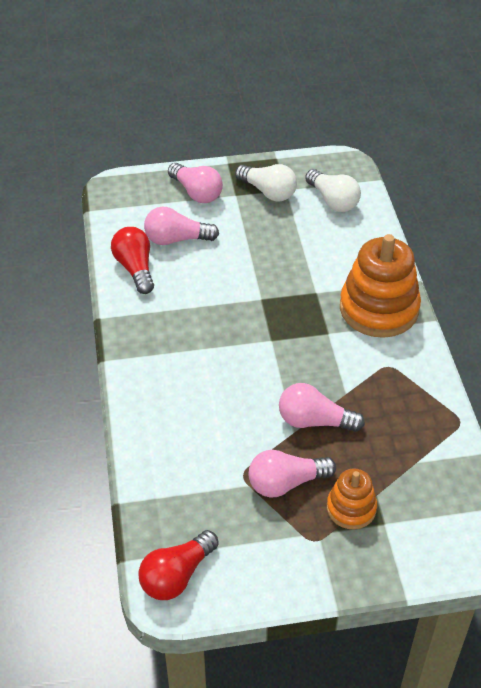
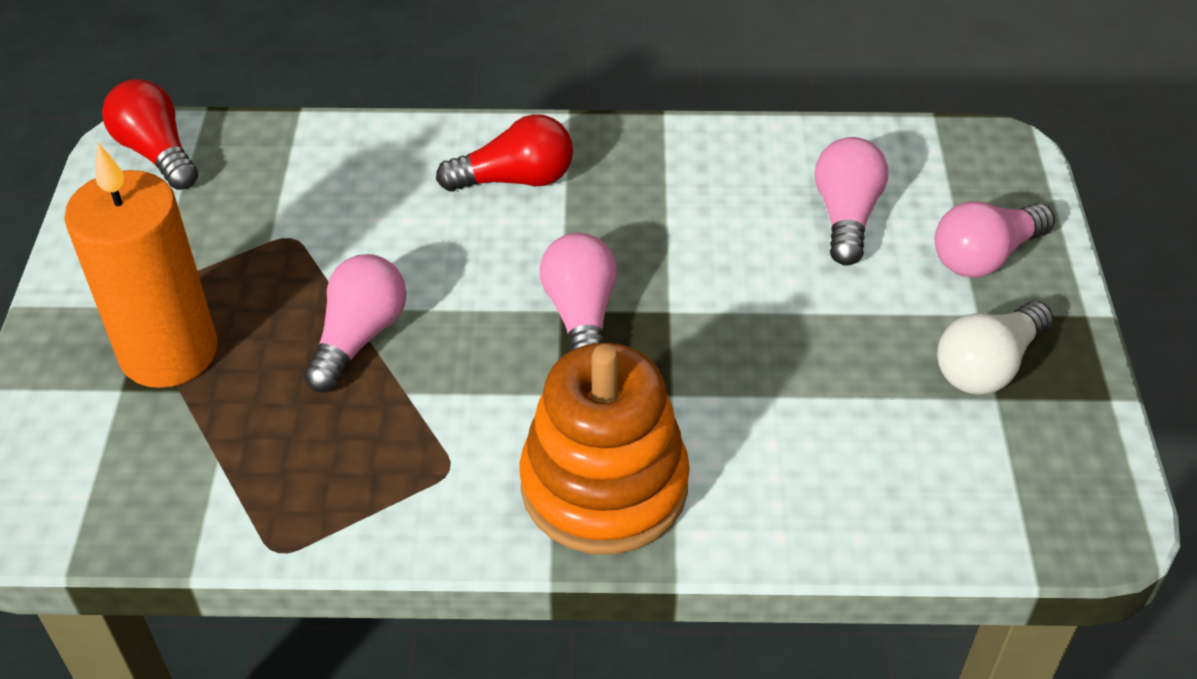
camera: 100 degrees right, 0 degrees up
red light bulb [111,227,154,294] -> red light bulb moved to [436,114,573,192]
pink light bulb [249,450,336,498] -> pink light bulb moved to [539,233,617,351]
white light bulb [305,169,361,212] -> none
orange stacking toy [327,468,377,530] -> orange candle [64,143,218,388]

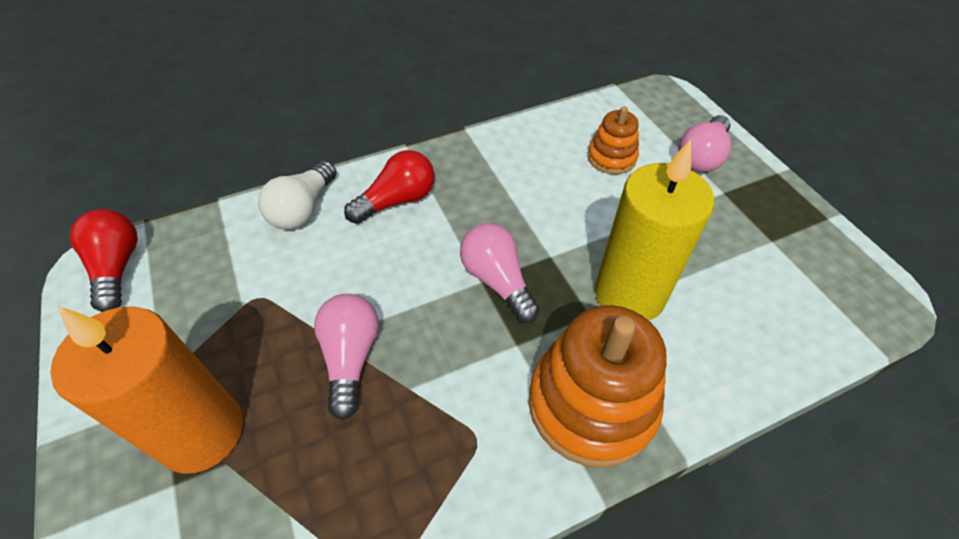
camera: 25 degrees left, 5 degrees up
red light bulb [102,79,198,190] -> red light bulb turned 45 degrees clockwise [70,209,138,312]
pink light bulb [815,137,888,266] -> orange stacking toy [588,106,639,174]
white light bulb [938,301,1053,395] -> white light bulb moved to [258,160,337,229]
none -> yellow candle [595,139,714,321]

